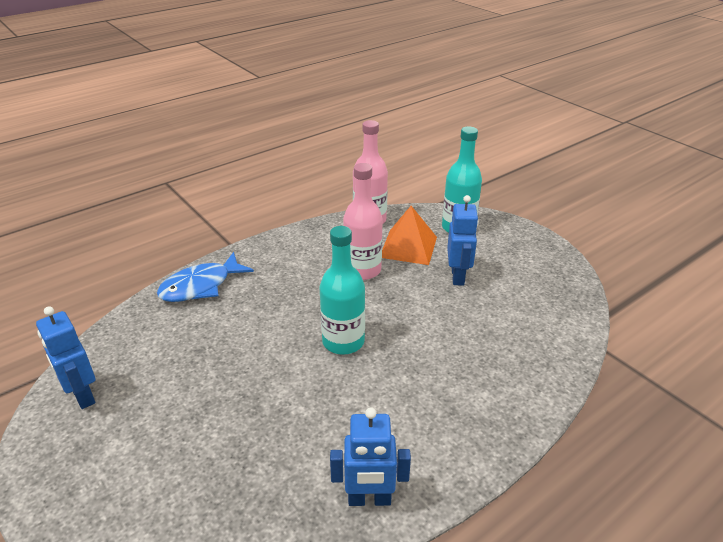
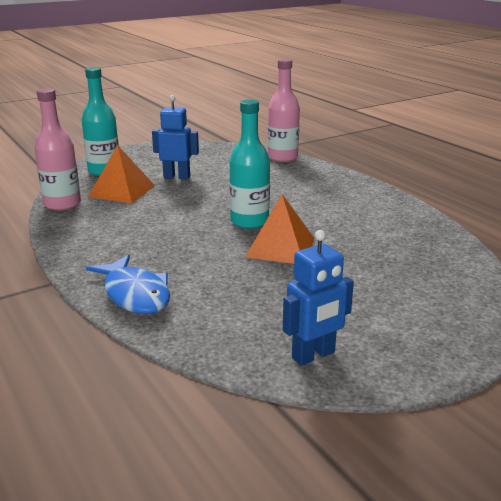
camera: 85 degrees left, 10 degrees down
blue robot [330,407,411,506] -> none
pink bottle [343,163,383,280] -> pink bottle moved to [267,59,300,162]
none -> orange pyramid [245,194,315,264]

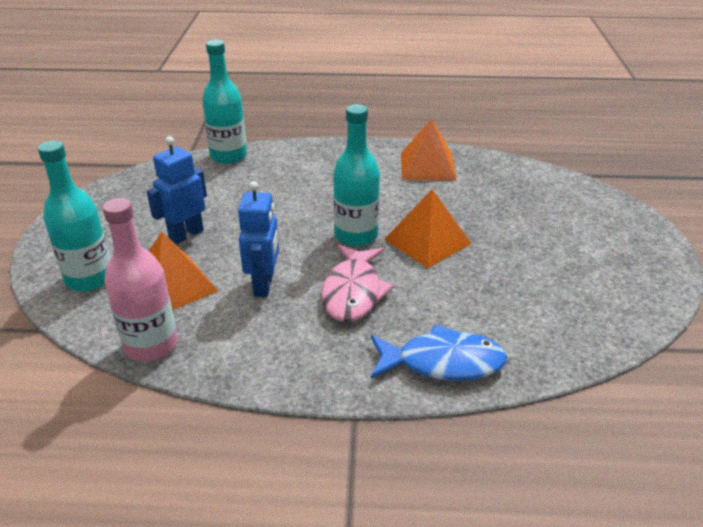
camera: 55 degrees left, 10 degrees up
pink bottle [267,59,300,162] -> turquoise bottle [202,40,247,164]
blue robot [283,230,354,366] -> blue robot moved to [238,181,279,297]
none -> pink fish [321,244,394,322]
none -> orange pyramid [401,119,457,181]

